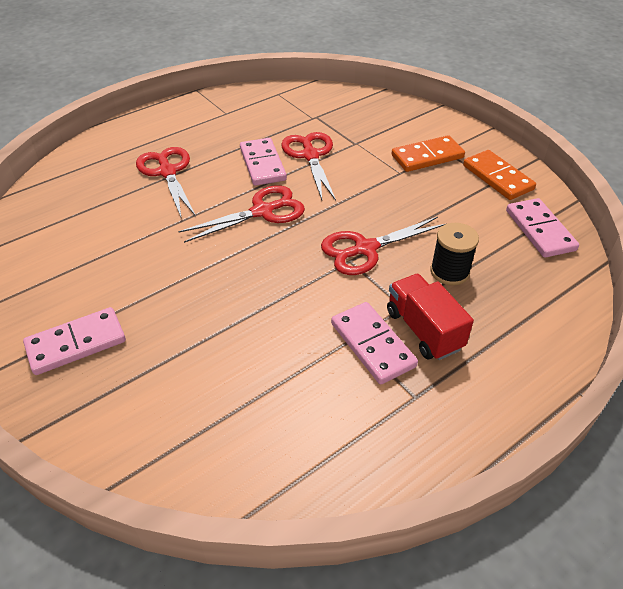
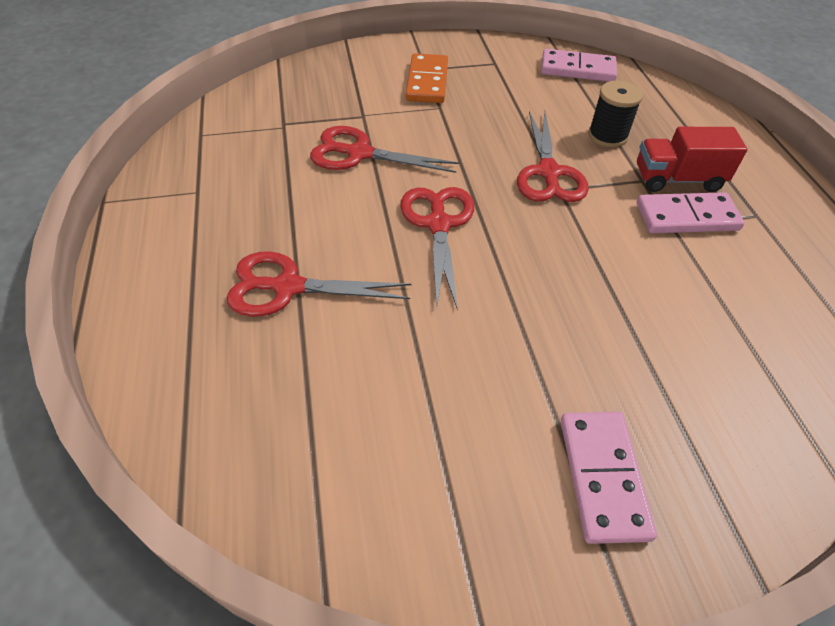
camera: 65 degrees left, 5 degrees up
pink domino [240,138,287,186] -> none
orange domino [463,150,536,200] -> none

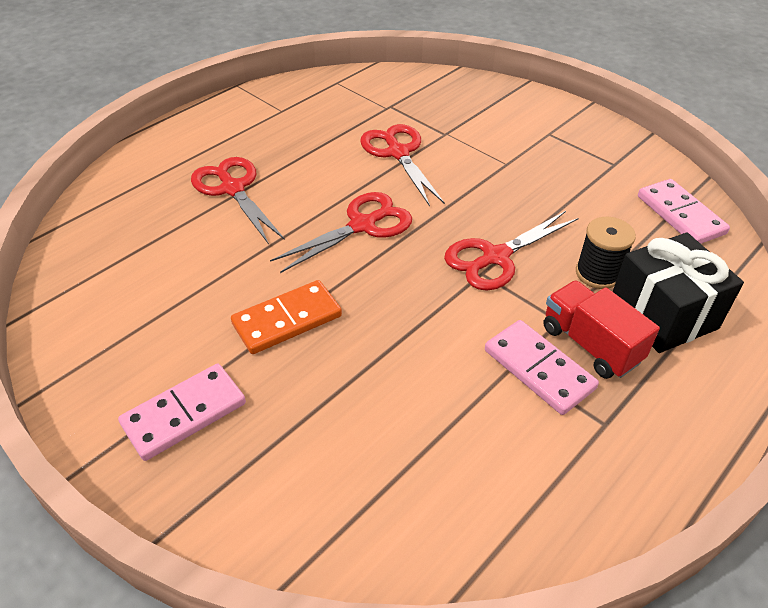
camera: 55 degrees right, 5 degrees down
orange domino [406,53,448,103] -> orange domino moved to [231,280,342,354]
none -> black gift [613,232,744,353]

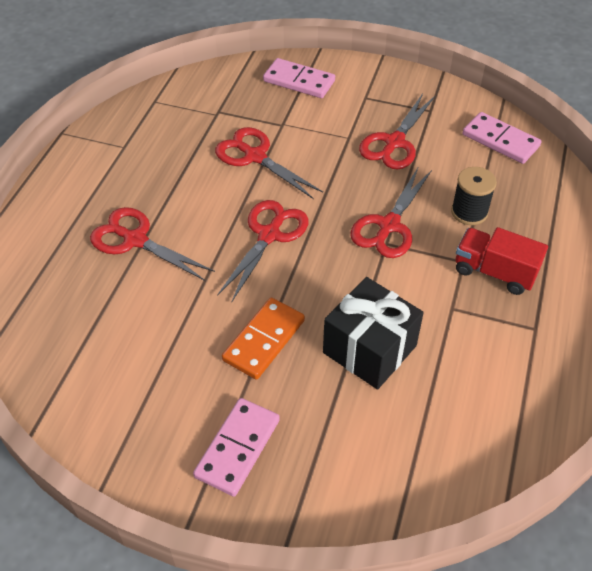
camera: 25 degrees left, 5 degrees up
pink domino [485,320,599,415] -> pink domino moved to [263,58,335,98]
black gift [613,232,744,353] -> black gift moved to [323,277,424,390]
none -> red scissors [359,94,435,169]

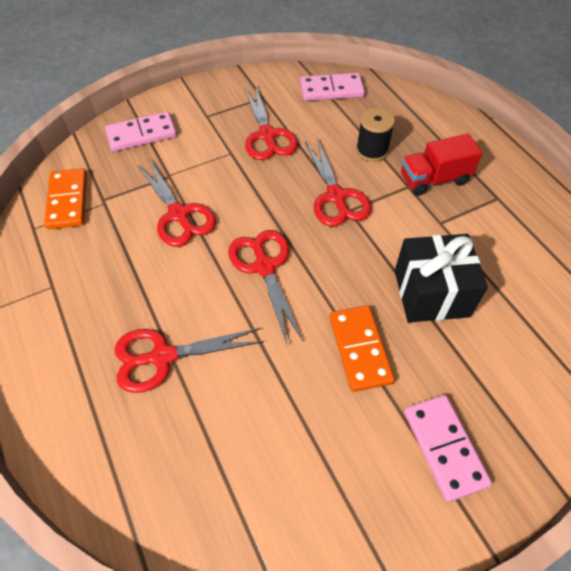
camera: 45 degrees left, 5 degrees up
red scissors [215,127,323,199] -> red scissors turned 120 degrees counterclockwise [137,159,216,247]
none -> orange domino [44,168,87,229]

